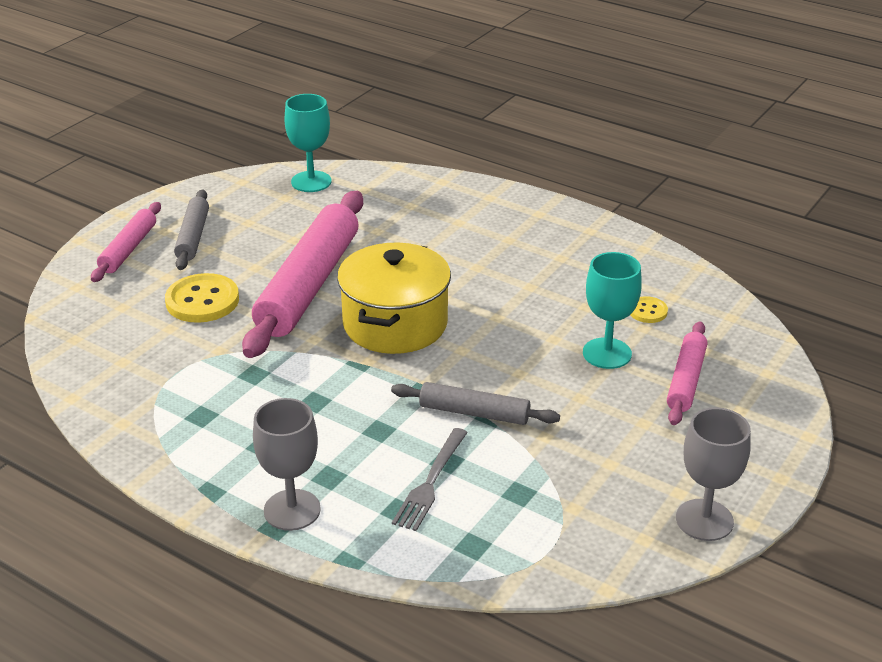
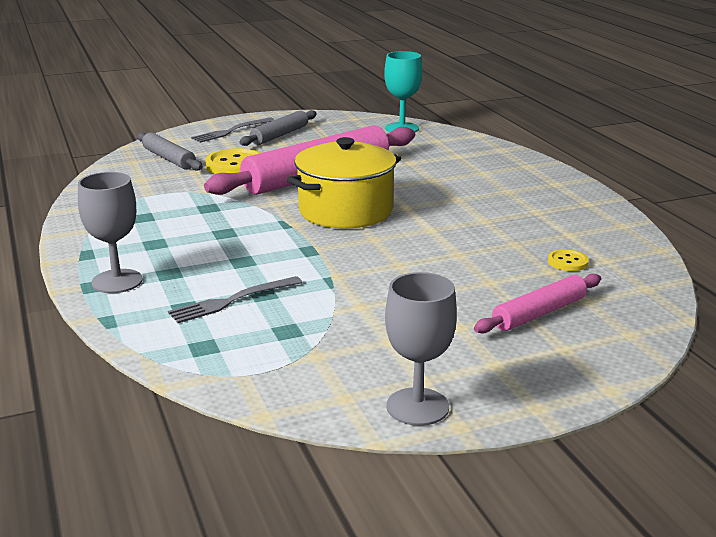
camera: 35 degrees right, 10 degrees down
pink rolling pin [91,202,161,282] -> grey fork [191,118,274,143]
grey rolling pin [391,382,560,425] -> grey rolling pin moved to [137,132,203,170]
turquoise goblet [583,252,642,369] -> none

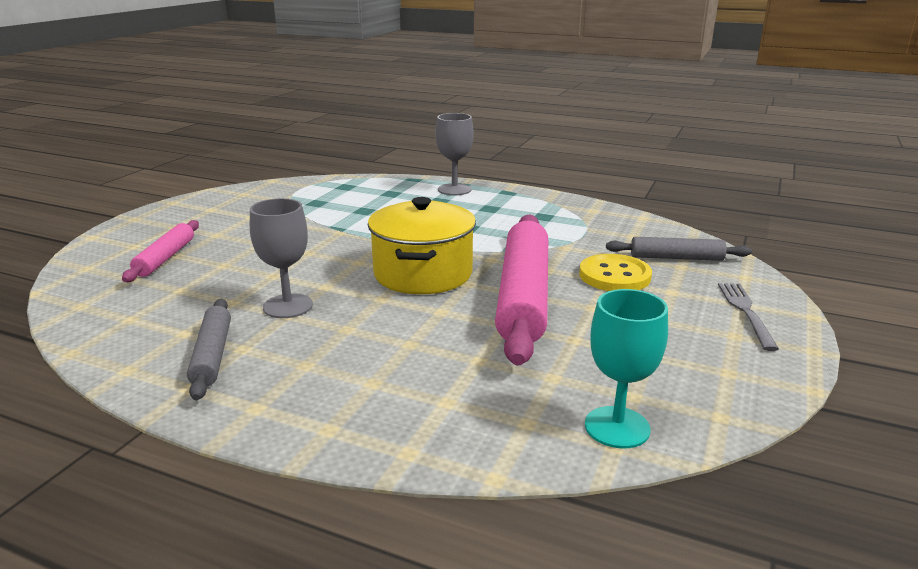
camera: 135 degrees right, 0 degrees up
grey fork [168,276,302,323] -> none
grey rolling pin [239,110,317,146] -> grey rolling pin moved to [187,299,231,400]
grey goblet [385,272,457,426] -> grey goblet moved to [250,198,313,318]
yellow button [548,249,589,271] -> none

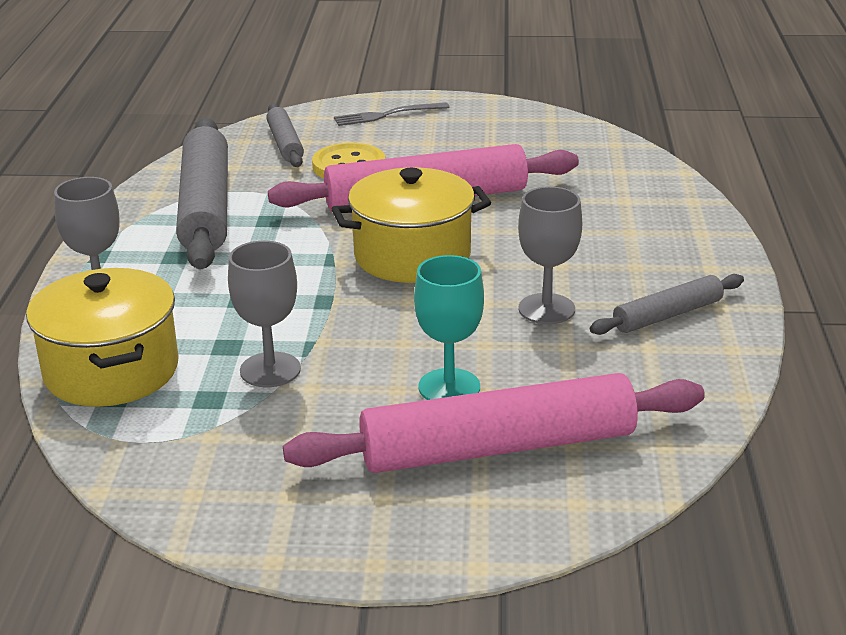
camera: 110 degrees left, 5 degrees up
pink rolling pin [122,220,199,282] -> pink rolling pin [283,373,705,473], size x1.94
turquoise goblet [585,289,668,448] -> turquoise goblet moved to [414,255,484,400]
none -> yellow pot [26,268,179,407]
none -> grey rolling pin [176,118,228,269]
none -> grey goblet [228,241,301,387]

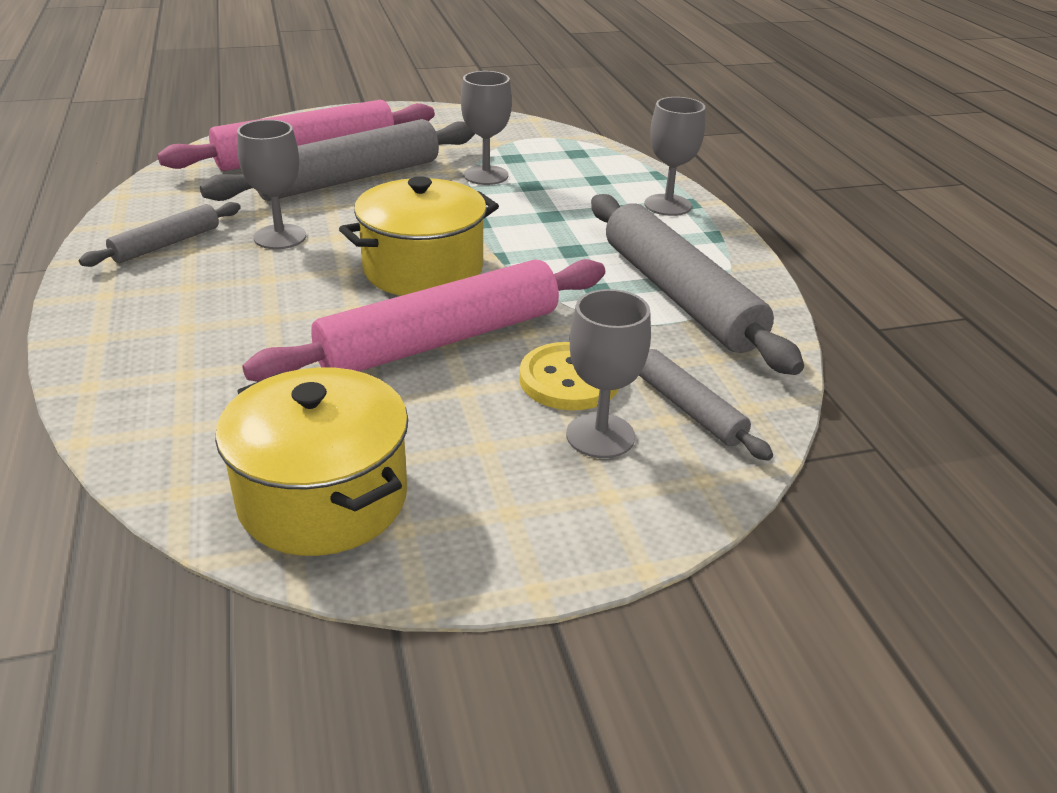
camera: 160 degrees right, 5 degrees up
yellow pot [26,268,179,407] -> yellow pot moved to [215,367,408,556]
grey fork [334,102,450,126] -> none
turquoise goblet [414,255,484,400] -> grey rolling pin [200,119,475,201]
none -> grey goblet [566,289,651,458]

